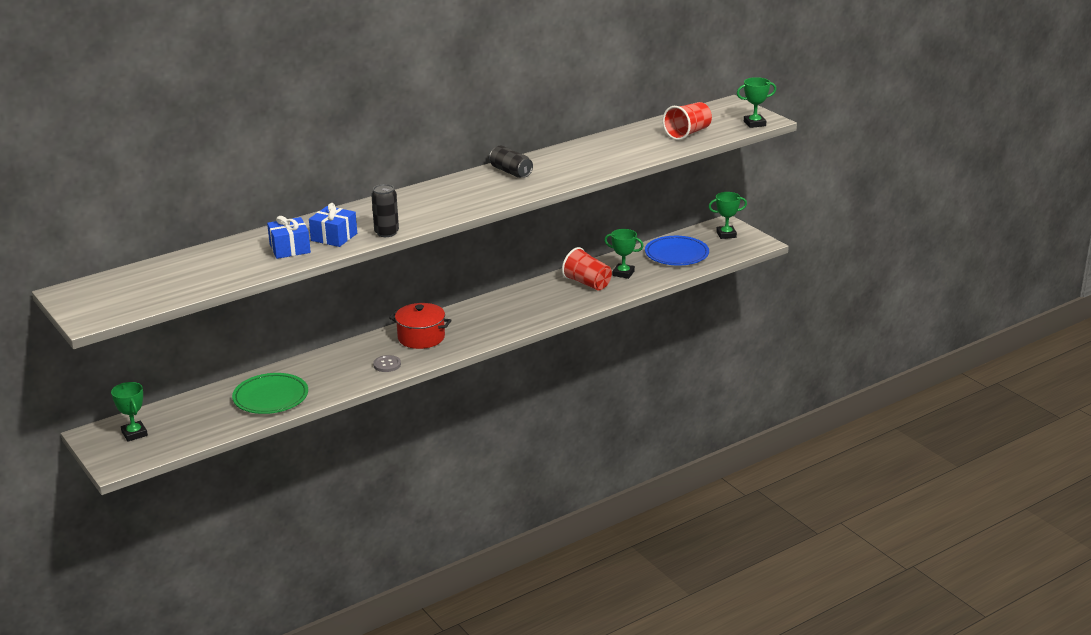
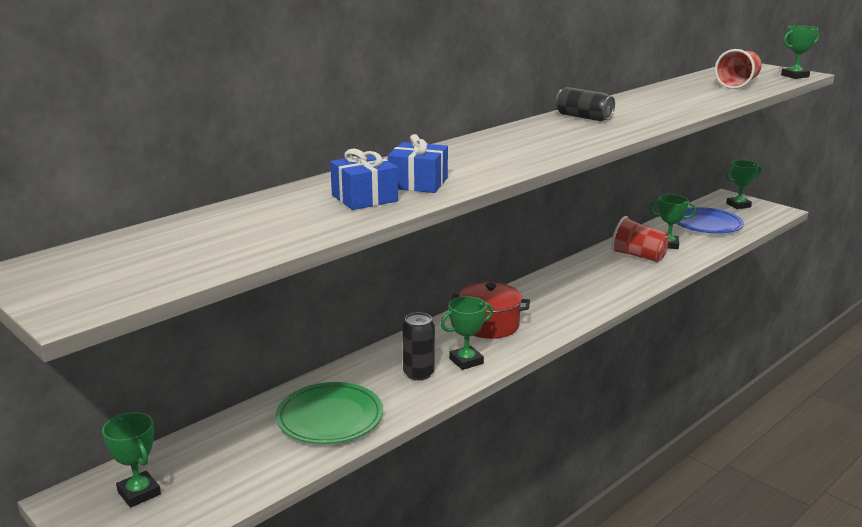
camera: 10 degrees left, 5 degrees down
black can [371,184,399,237] -> black can moved to [402,312,435,381]
grey button [373,355,401,372] -> green trophy [441,296,493,370]

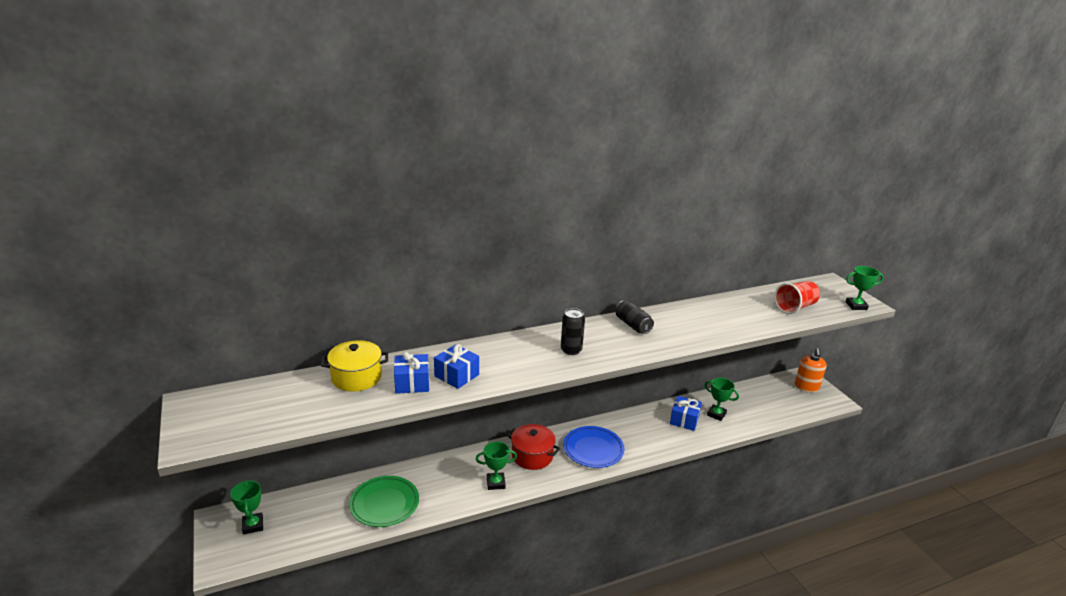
camera: 20 degrees right, 5 degrees up
black can [402,312,435,381] -> black can moved to [561,308,585,355]
red cup [611,216,669,262] -> blue gift [670,396,702,431]
blue plate [676,207,744,233] -> blue plate moved to [563,426,624,468]
green trophy [726,160,761,209] -> orange soap dispenser [795,348,826,393]
none -> yellow pot [321,340,388,392]

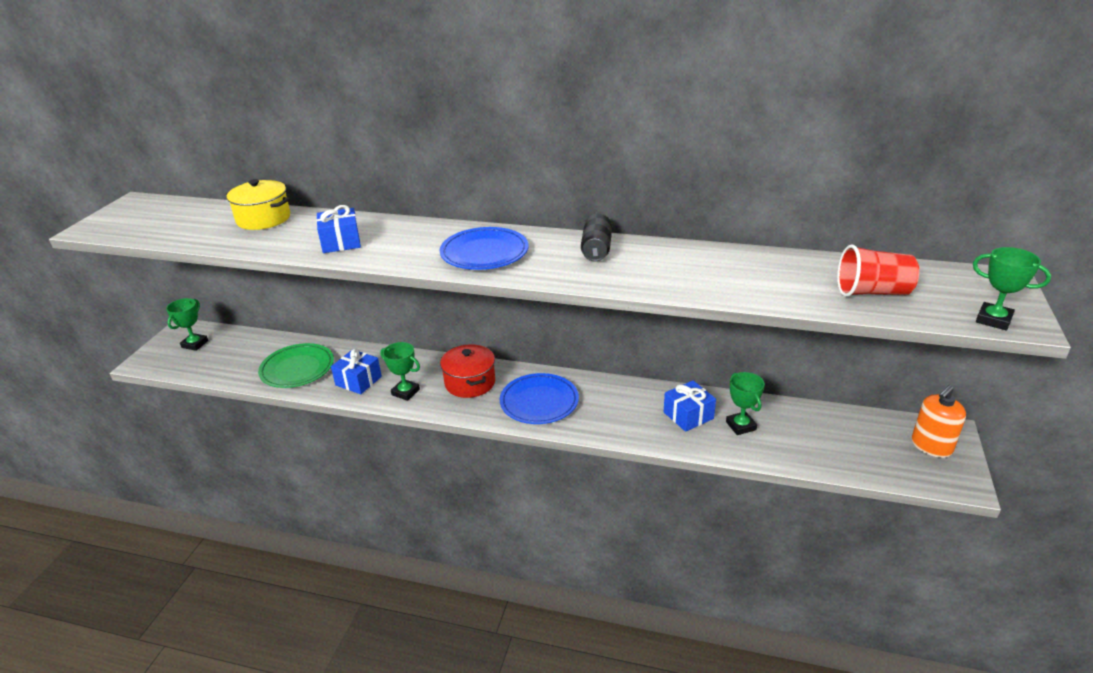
camera: 40 degrees right, 5 degrees up
blue gift [394,352,429,394] -> blue gift moved to [331,349,382,394]
black can [561,308,585,355] -> blue plate [440,227,529,270]

